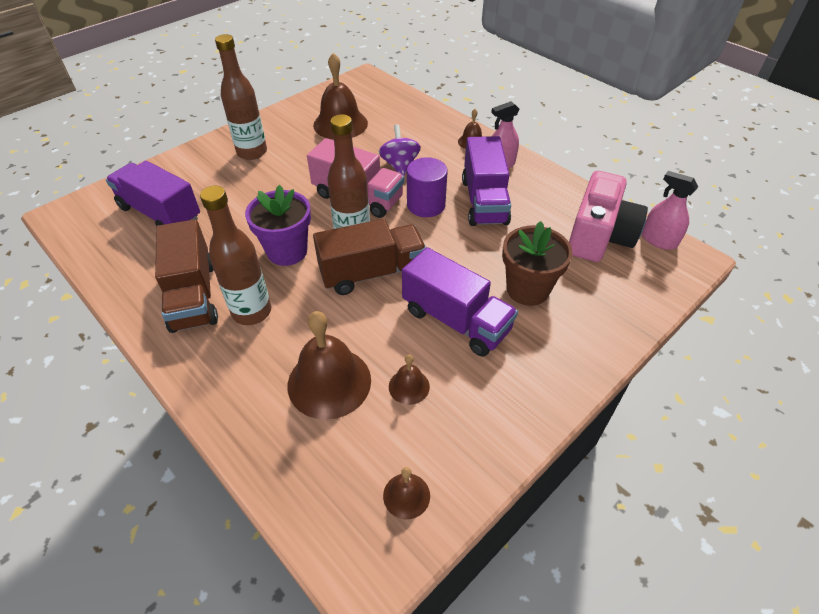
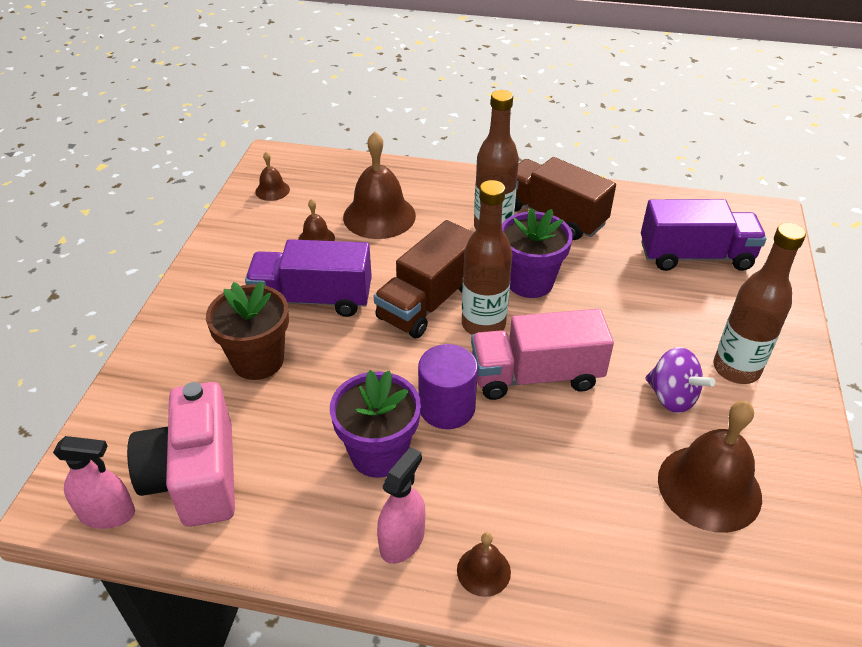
camera: 145 degrees right, 5 degrees down
purple spinning top [379,125,421,176] -> purple spinning top moved to [645,347,715,413]
purple truck [462,136,511,226] -> purple flower pot [330,370,421,478]

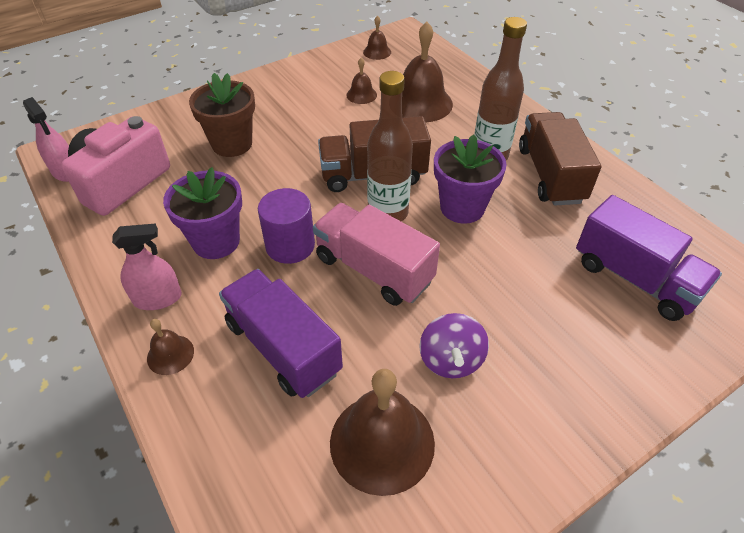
camera: 45 degrees right, 5 degrees up
purple truck [245,239,372,317] -> purple truck moved to [219,269,343,398]
brown bottle [713,223,806,384] -> none

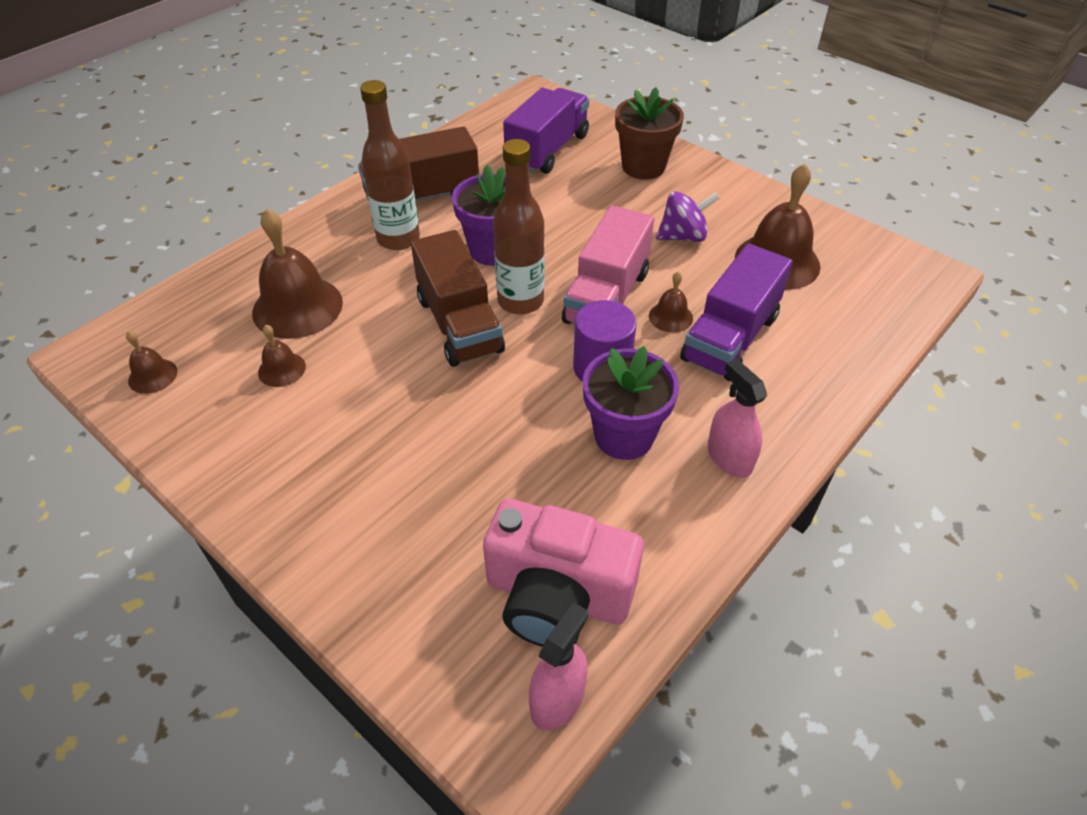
camera: 105 degrees left, 0 degrees up
brown bell [147,319,194,375] -> brown bell moved to [649,272,693,332]
brown flower pot [189,73,255,157] -> brown flower pot moved to [615,87,684,180]

